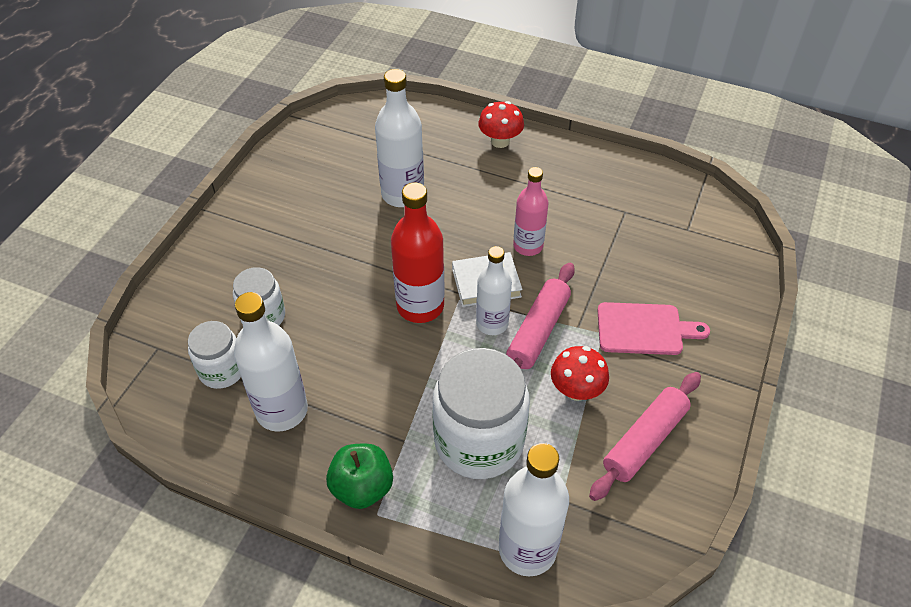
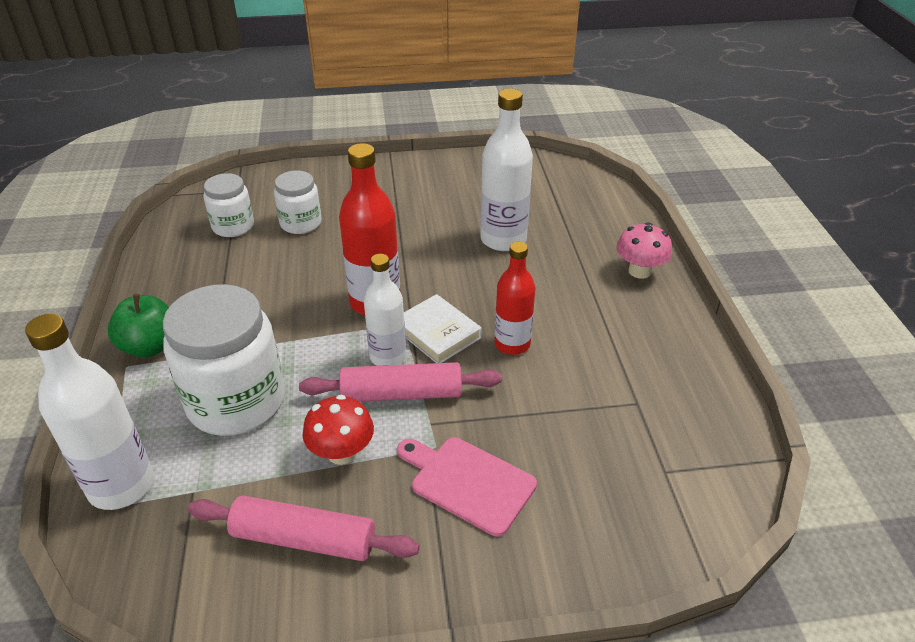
camera: 60 degrees right, 10 degrees down
white bottle [234,292,308,431] -> none
red mushroom [478,101,524,148] -> pink mushroom [616,222,672,279]
pink bottle [513,167,549,256] -> red bottle [495,242,535,355]
pink cutting board [597,302,710,355] -> pink cutting board turned 150 degrees clockwise [397,437,537,537]

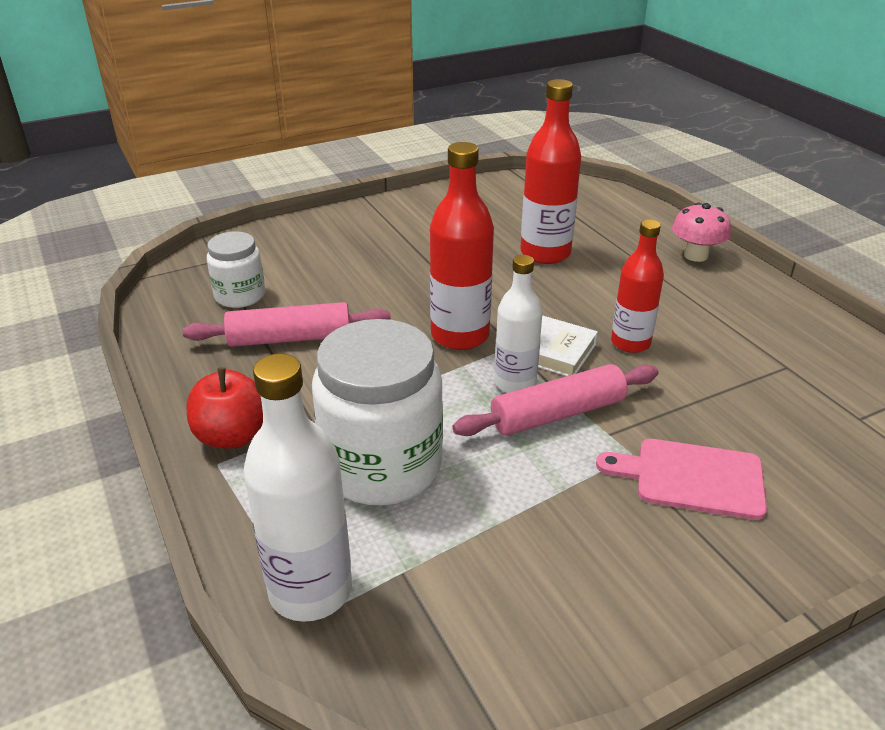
camera: 20 degrees left, 5 degrees down
green apple [108,294,169,358] -> red apple [186,367,263,449]
pink rolling pin [188,496,420,561] -> pink rolling pin moved to [182,302,391,347]
white jar [274,171,322,234] -> none
red mushroom [303,395,374,465] -> none
white bottle [480,89,533,251] -> red bottle [521,79,581,264]

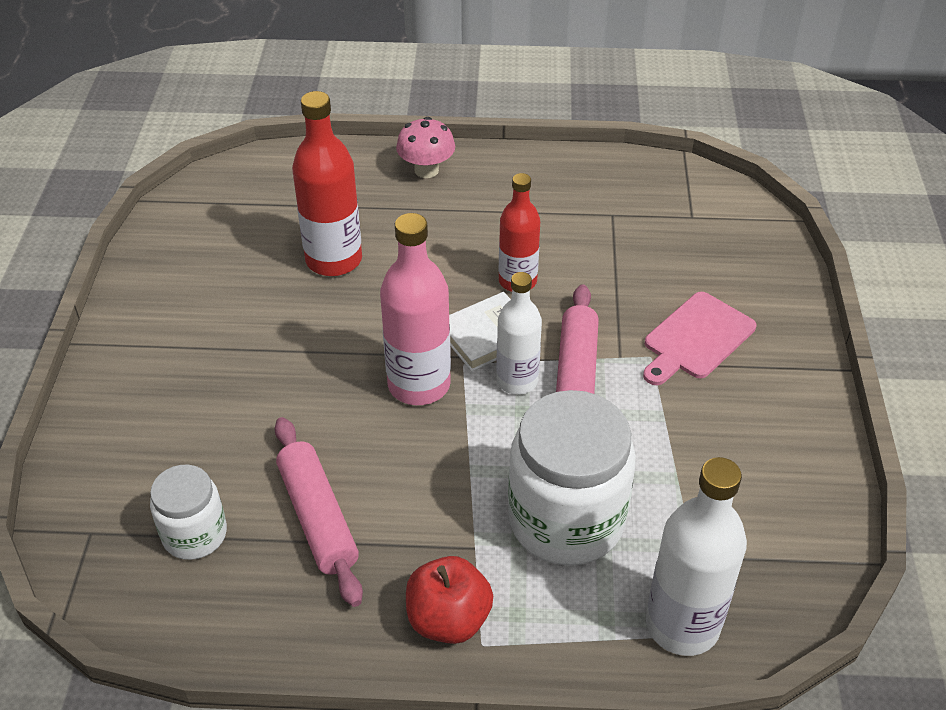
camera: 60 degrees left, 10 degrees up
pink rolling pin [182,302,391,347] -> pink rolling pin turned 45 degrees counterclockwise [275,417,363,607]
red bottle [430,142,494,350] -> pink bottle [380,213,451,405]

